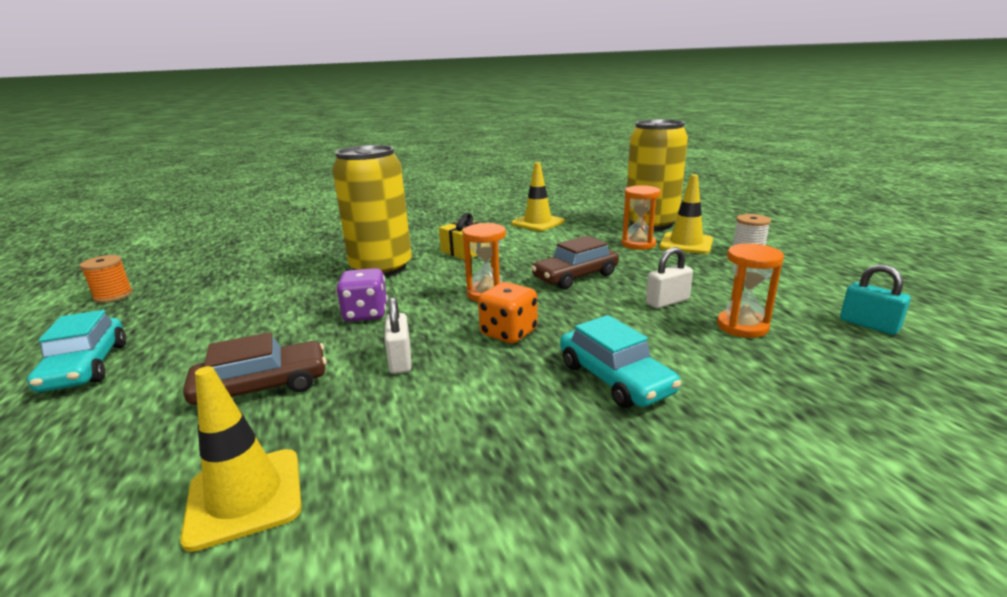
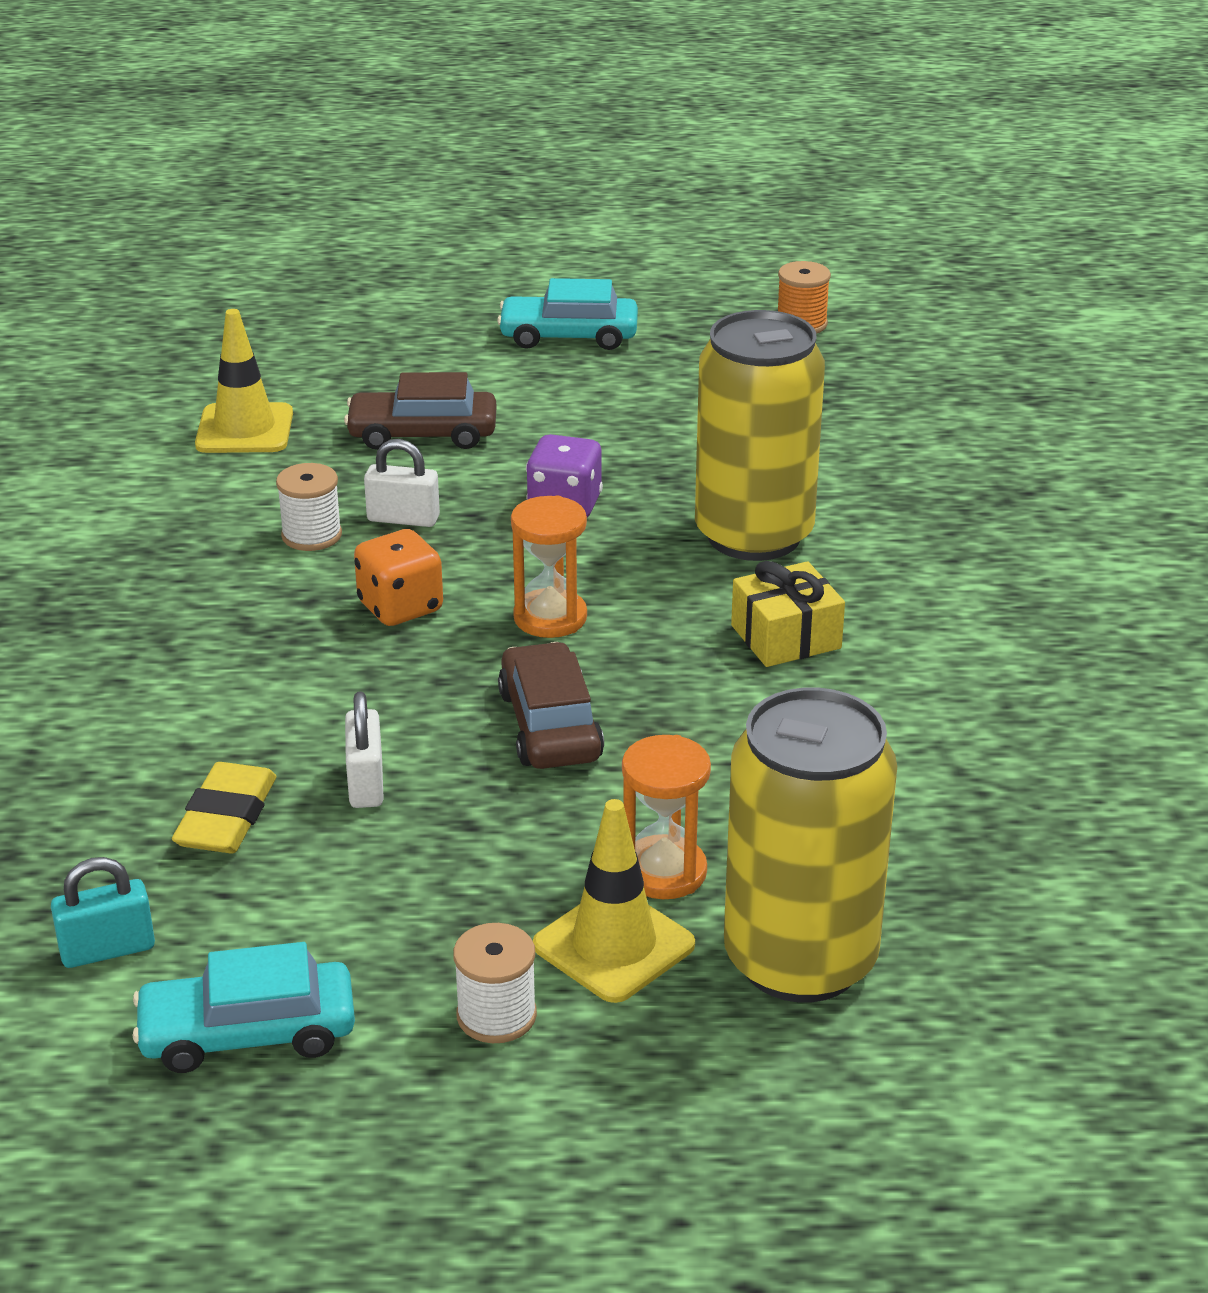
camera: 110 degrees right, 10 degrees up
brown car [183,332,327,405] -> brown car turned 90 degrees clockwise [344,372,496,450]
yellow traffic cone [511,162,564,231] -> none
turquoise car [560,315,681,408] -> turquoise car moved to [133,942,355,1073]
orange hourglass [717,243,784,338] -> yellow eraser [172,762,276,853]
none -> white spool [276,463,342,551]

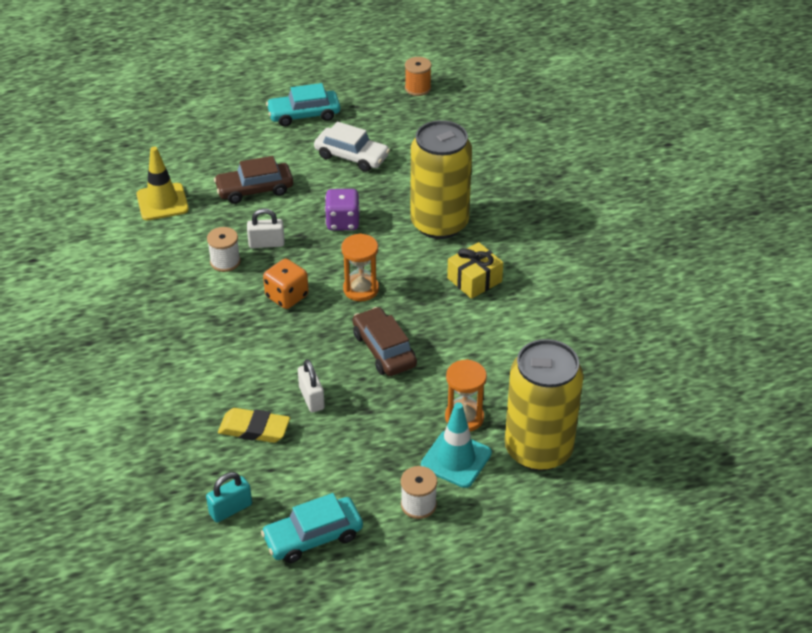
camera: 15 degrees left, 10 degrees up
yellow eraser [172,762,276,853] -> yellow eraser turned 75 degrees counterclockwise [218,408,290,443]
yellow traffic cone [533,799,695,1003] -> turquoise traffic cone [421,402,492,488]
none -> white car [314,121,390,172]

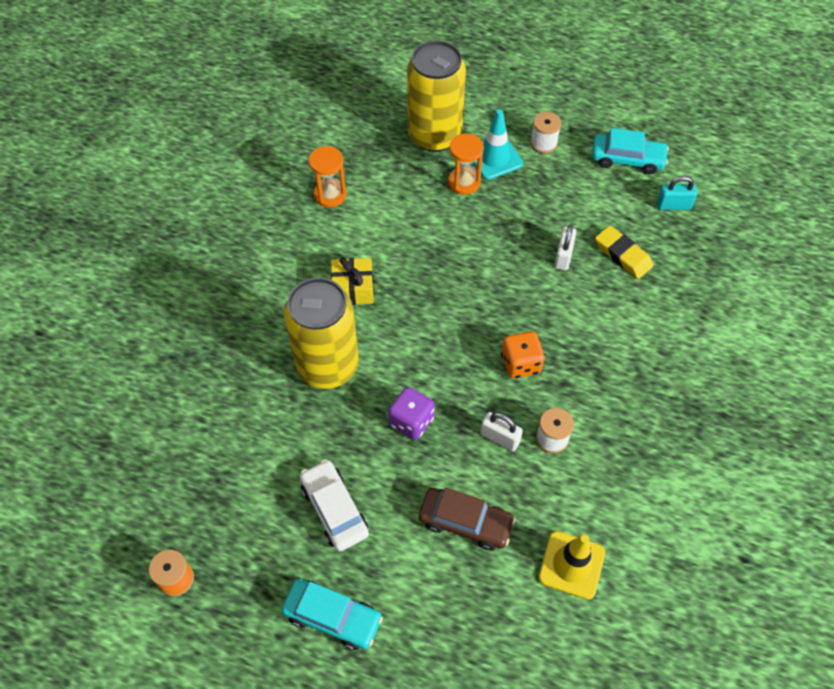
camera: 145 degrees left, 15 degrees up
orange hourglass [341,233,379,301] -> orange hourglass moved to [309,146,347,208]
brown car [353,307,417,376] -> none

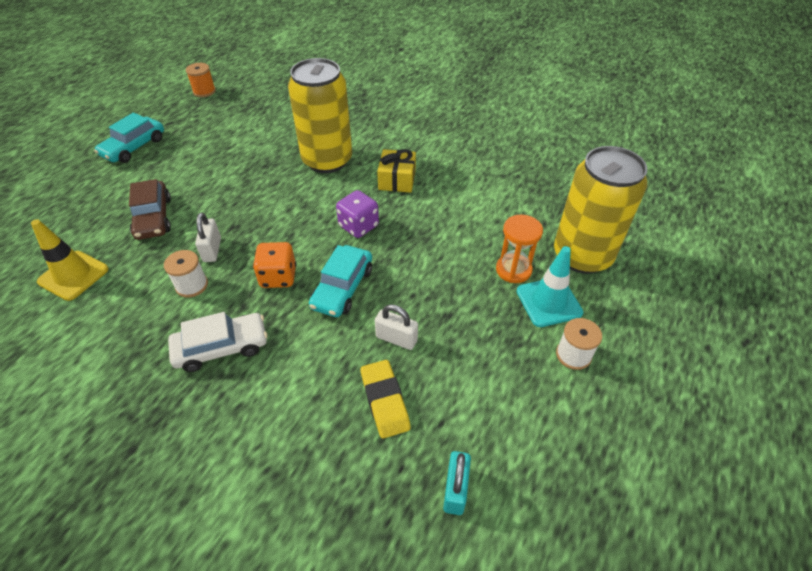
camera: 100 degrees right, 10 degrees down
white car [300,460,369,551] -> white car moved to [168,312,267,372]
orange hourglass [309,146,347,208] -> none
purple dice [388,387,435,440] -> purple dice moved to [336,190,379,238]
brown car [419,488,516,551] -> brown car turned 45 degrees counterclockwise [129,179,171,240]
white padlock [481,412,523,451] -> white padlock turned 45 degrees counterclockwise [195,213,221,262]
turquoise car [592,128,669,174] -> turquoise car moved to [309,245,372,317]
yellow eraser [595,226,653,279] -> yellow eraser turned 75 degrees counterclockwise [361,360,411,439]

